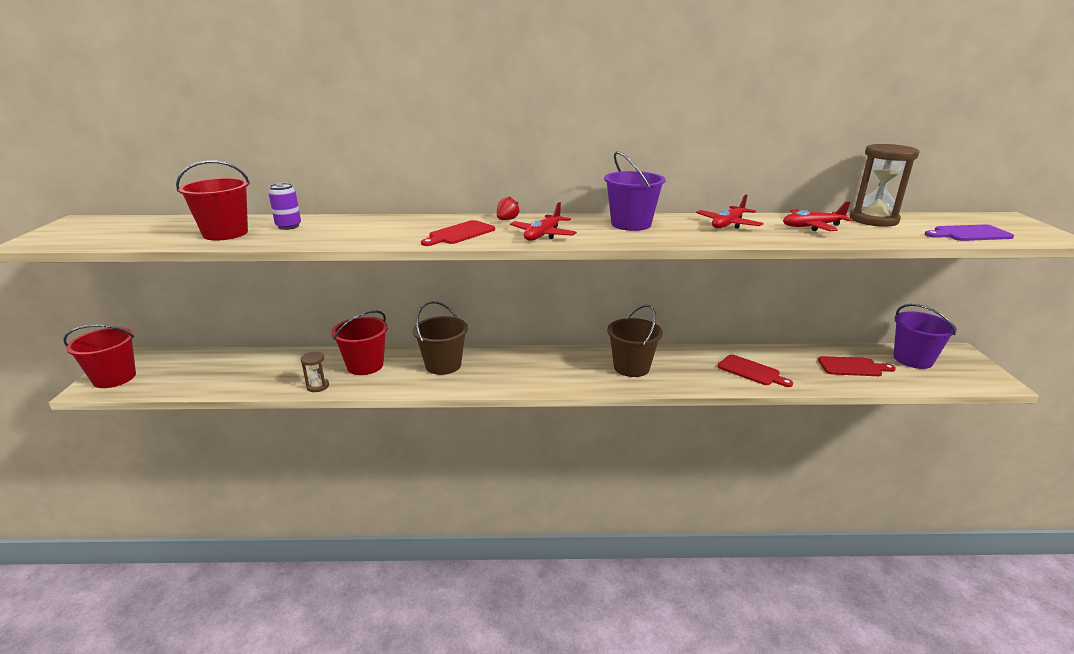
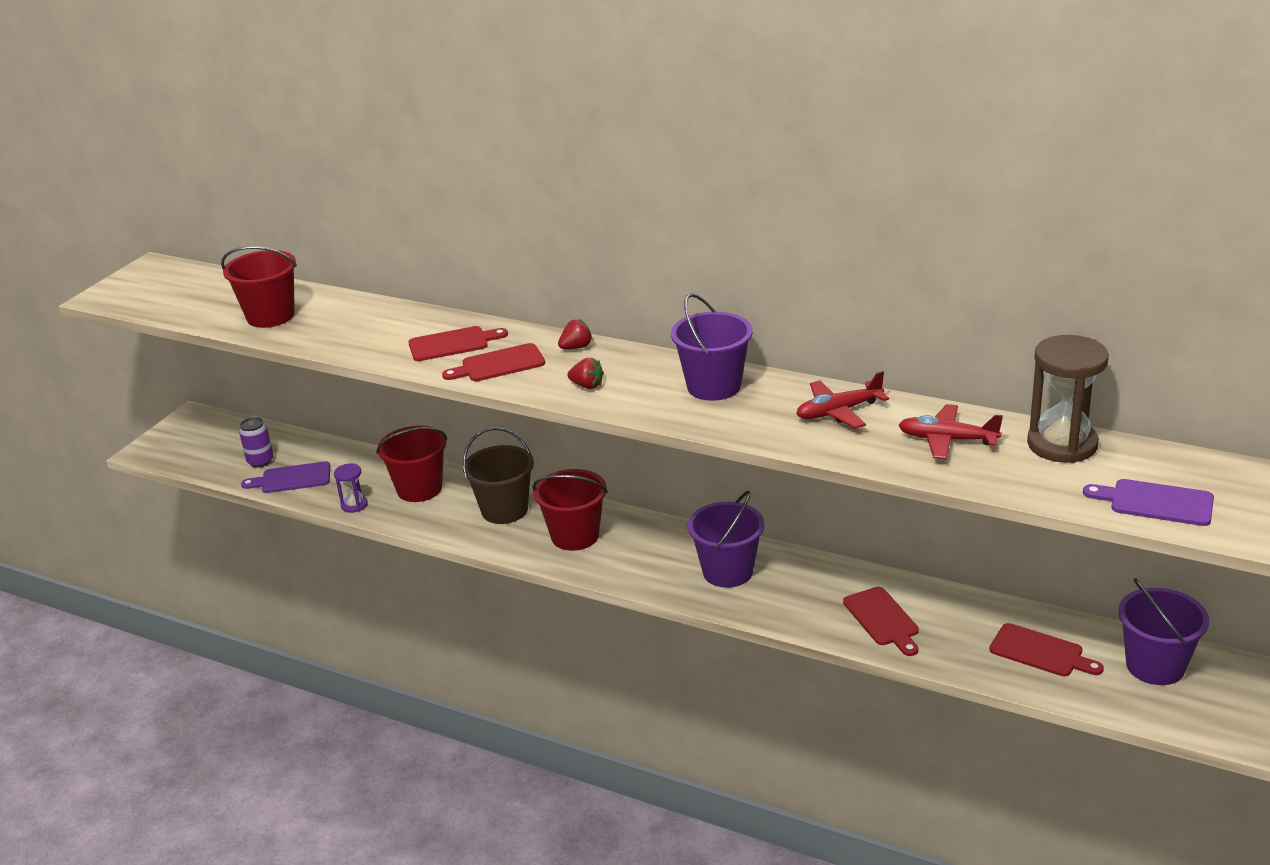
camera: 30 degrees right, 5 degrees up
red bucket [64,325,136,388] -> red bucket moved to [532,469,608,551]
purple can [268,183,301,230] -> purple can moved to [239,417,273,468]
brown hourglass [301,351,329,392] -> purple hourglass [334,463,368,513]
red plane [510,202,577,241] -> red strawberry [567,358,604,389]
brown bucket [607,305,663,377] -> purple bucket [688,491,764,588]
none -> purple cutting board [241,461,330,493]
none -> red cutting board [408,326,508,361]

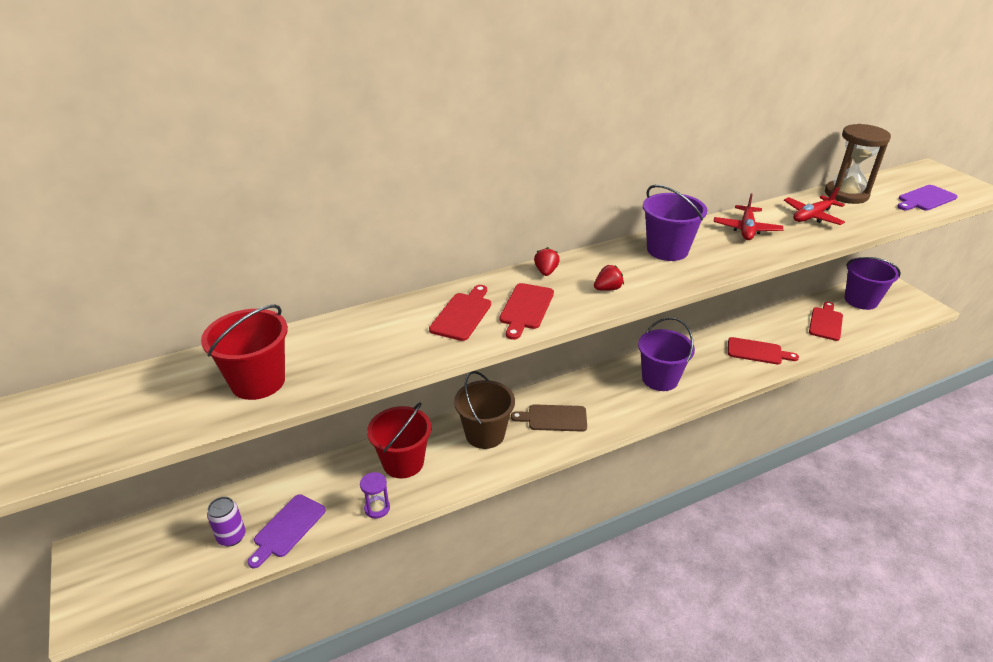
camera: 55 degrees left, 5 degrees up
red bucket [532,469,608,551] -> brown cutting board [511,404,587,432]
red cutting board [989,623,1104,676] -> red cutting board turned 45 degrees counterclockwise [809,302,843,341]

